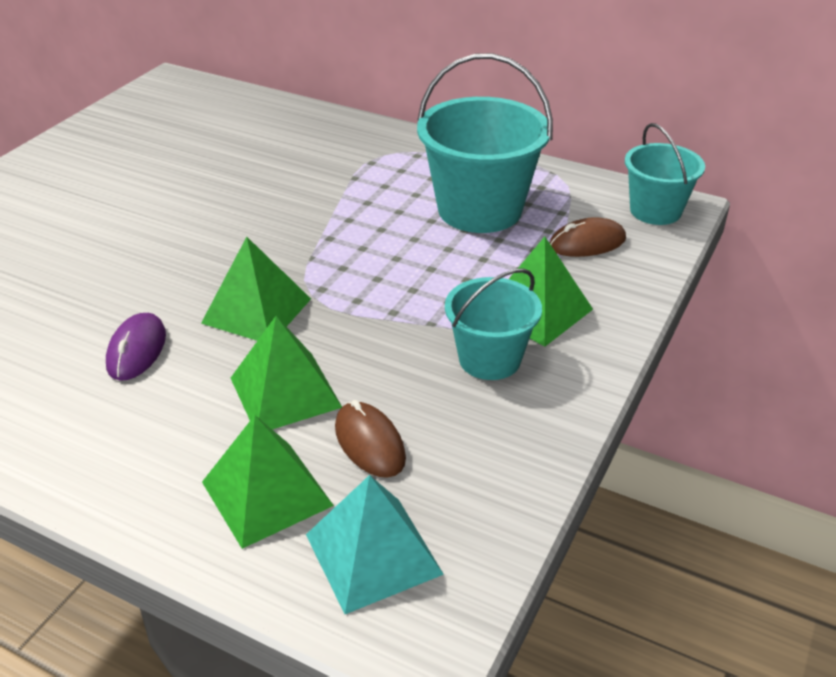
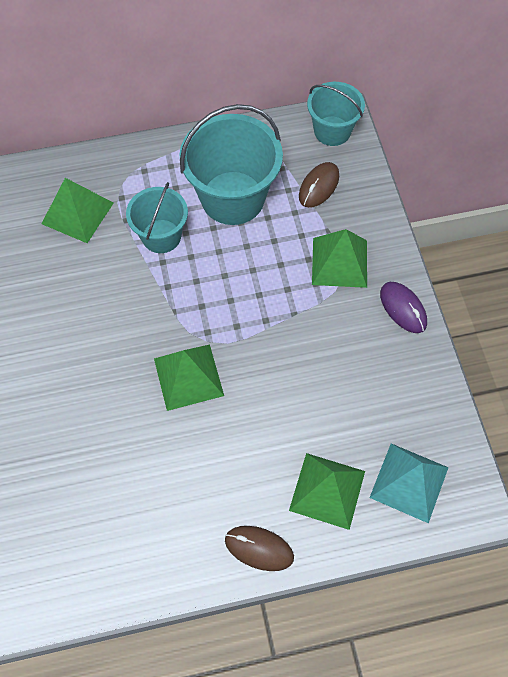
camera: 40 degrees left, 25 degrees up
purple mouse [106,313,166,381] -> purple mouse moved to [380,282,427,333]
green pyramid [231,316,342,429] -> green pyramid moved to [41,178,114,243]
brown mouse [335,400,406,478] -> brown mouse moved to [225,526,294,571]
turquoise bucket [445,268,542,380] -> turquoise bucket moved to [126,182,188,253]

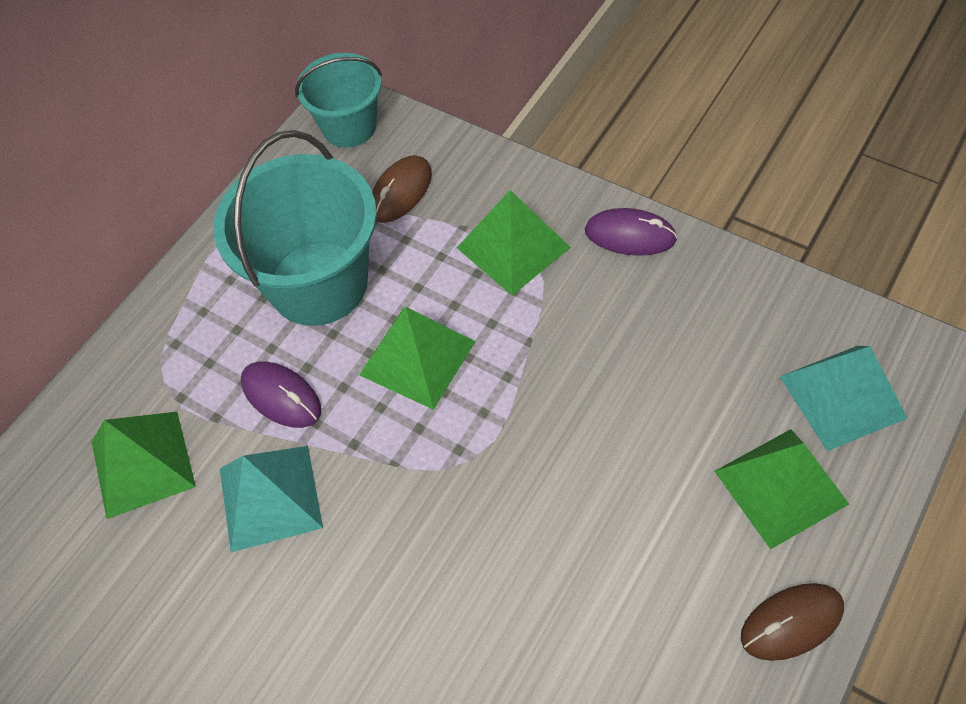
camera: 40 degrees left, 5 degrees down
turquoise bucket [126,182,188,253] -> purple mouse [241,361,321,428]
green pyramid [154,345,224,411] -> green pyramid moved to [359,307,476,410]
brown mouse [299,162,339,208] -> brown mouse turned 45 degrees clockwise [372,155,432,223]
none -> turquoise pyramid [220,446,323,552]

